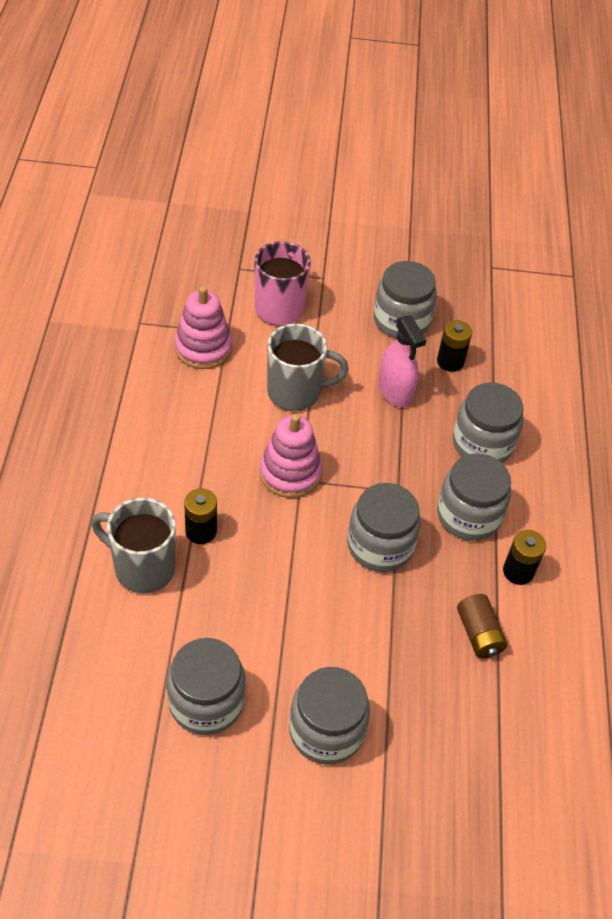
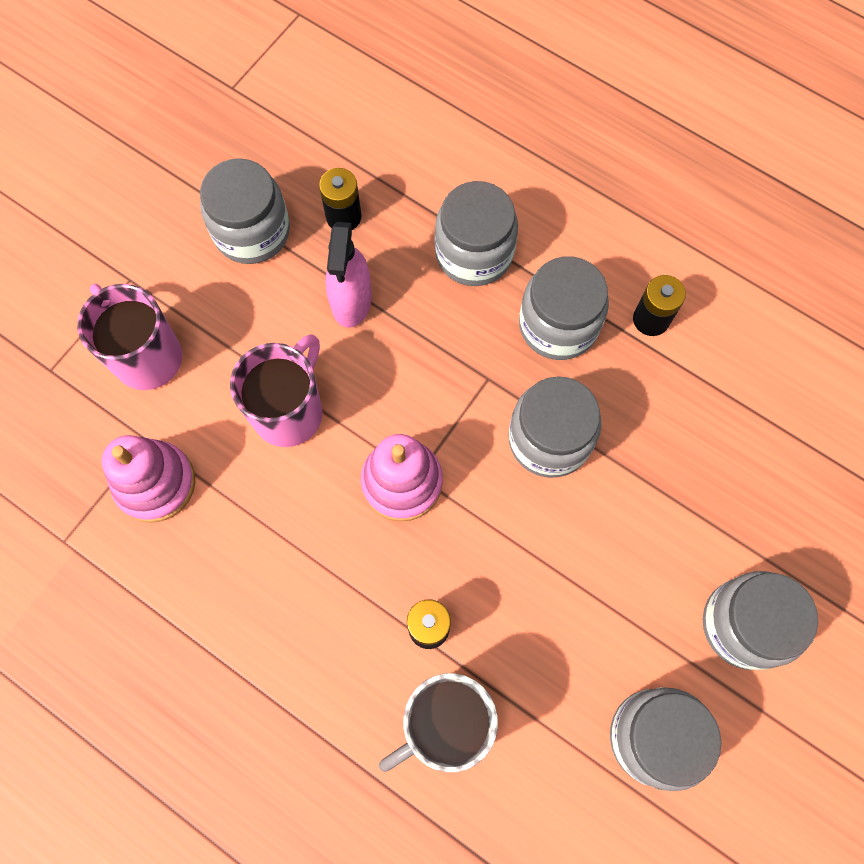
camera: 55 degrees left, 20 degrees up
grey mug [267,323,349,411] -> pink mug [230,334,323,447]
pink spray bottle [378,315,426,407] -> pink spray bottle turned 90 degrees clockwise [326,222,372,328]
brown battery [457,594,507,658] -> none

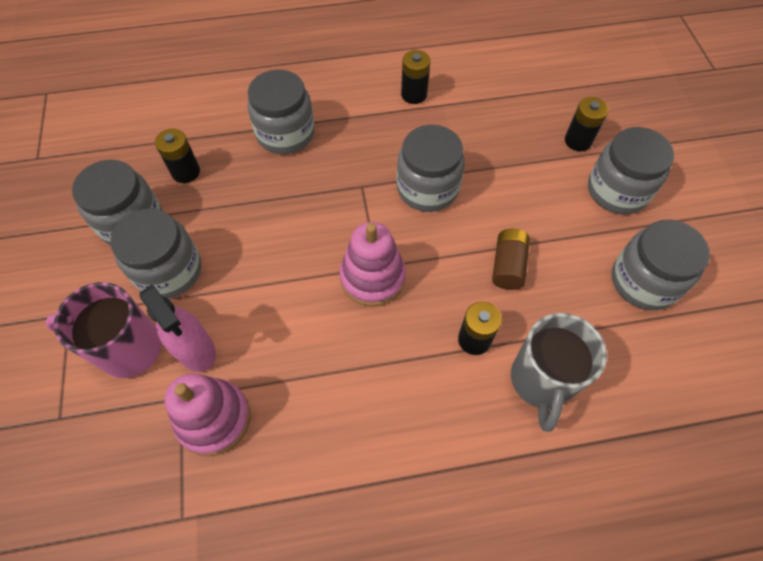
camera: 45 degrees left, 10 degrees down
pink mug [230,334,323,447] -> none
pink spray bottle [326,222,372,328] -> pink spray bottle moved to [139,284,216,372]
grey jar [519,256,609,360] -> grey jar moved to [111,209,201,298]
none -> brown battery [492,229,530,290]
none -> black battery [565,97,609,151]

